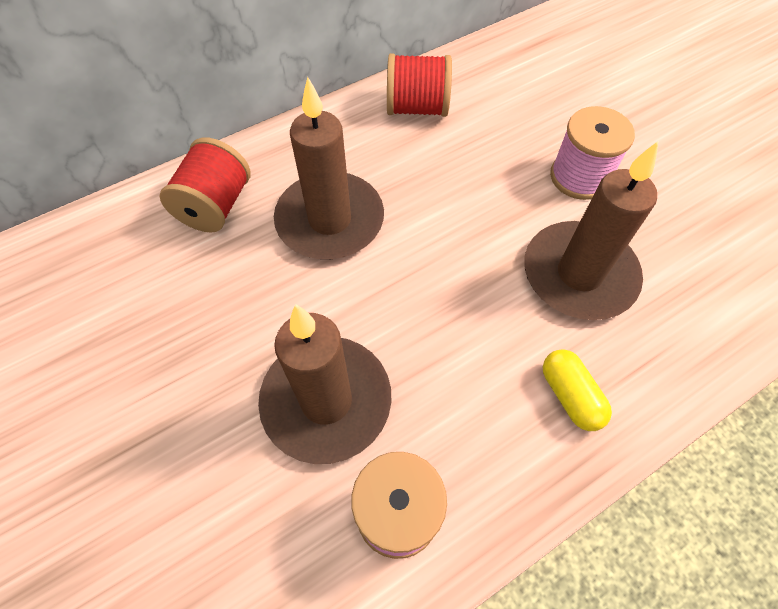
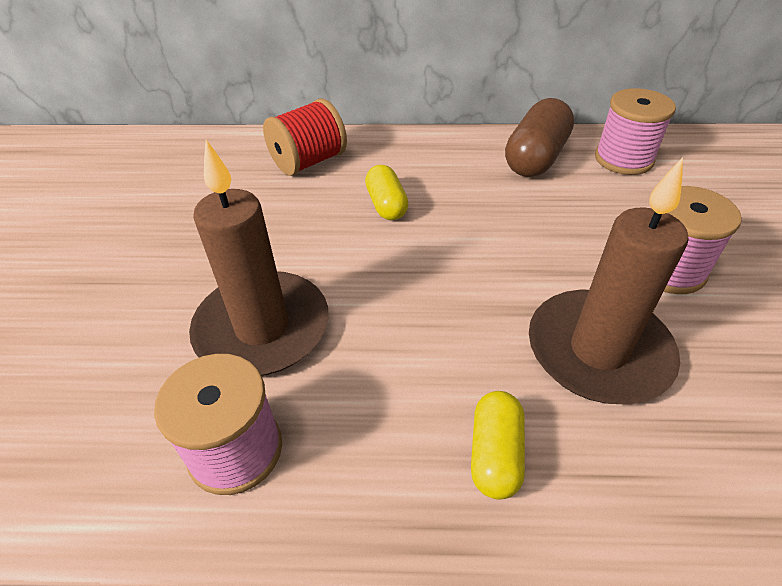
camera: 35 degrees right, 15 degrees down
brown candle [274,77,384,259] -> yellow capsule [365,165,409,220]
red spool [387,53,452,117] -> brown capsule [505,98,574,177]
none -> pink spool [595,88,676,175]

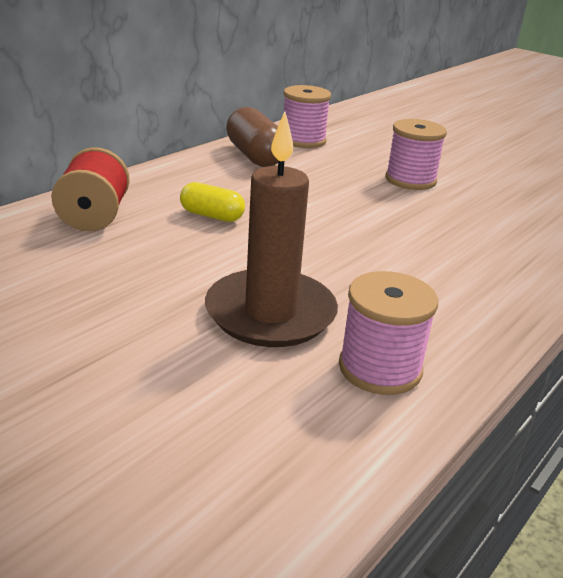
camera: 55 degrees left, 15 degrees down
yellow capsule [471,391,525,500] -> none
brown candle [529,157,689,405] -> none

